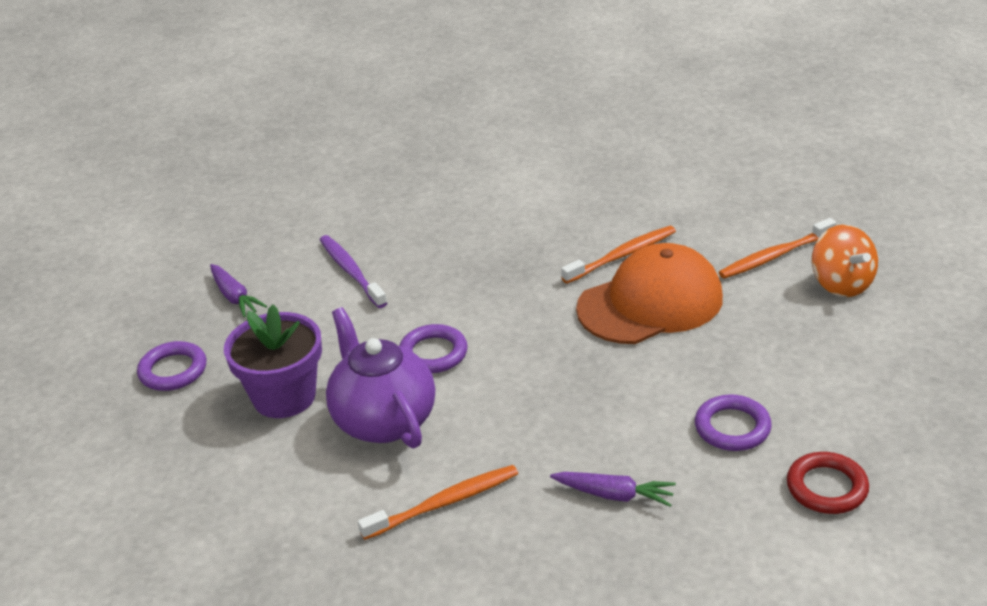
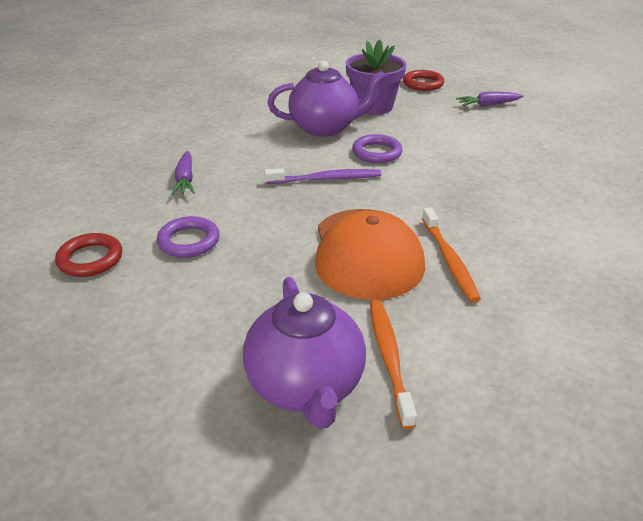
camera: 110 degrees right, 0 degrees up
purple ring [137,341,206,391] -> red ring [403,70,444,91]
purple toothbrush [320,235,387,308] -> purple toothbrush moved to [265,168,381,184]
orange toothbrush [358,465,518,540] -> none
purple carrot [550,472,676,507] -> purple carrot turned 45 degrees counterclockwise [171,151,195,195]
orange spinning top [812,225,878,297] -> purple teapot [243,277,366,429]

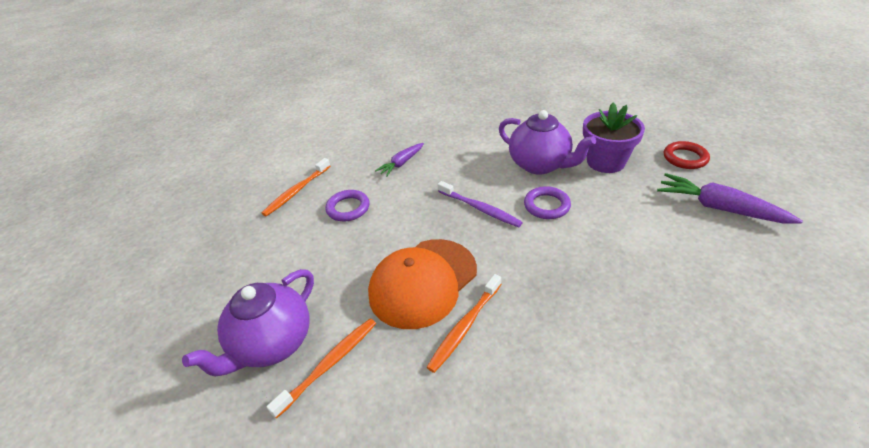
camera: 50 degrees right, 5 degrees up
red ring [55,233,122,277] -> orange toothbrush [262,158,330,216]
purple carrot [456,91,524,107] -> purple carrot [657,173,803,224], size x1.67

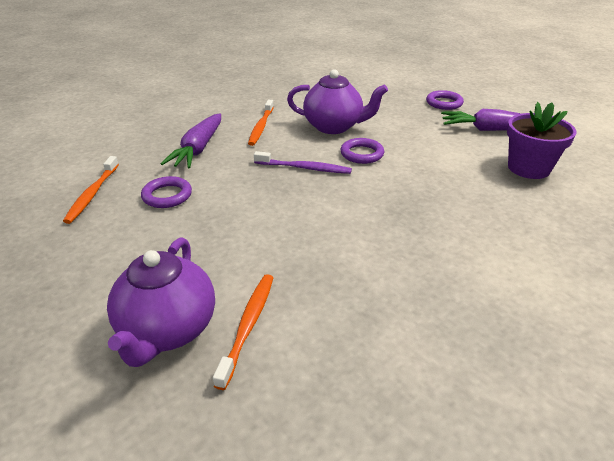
camera: 30 degrees left, 5 degrees down
orange cap [368,239,477,329] -> none
purple carrot [375,143,424,177] -> purple carrot [161,114,221,168], size x1.67
orange toothbrush [427,274,501,373] -> orange toothbrush moved to [248,100,274,146]
purple flower pot [583,103,645,173] -> purple flower pot moved to [507,102,577,179]
red ring [664,141,710,169] -> purple ring [426,90,464,110]

